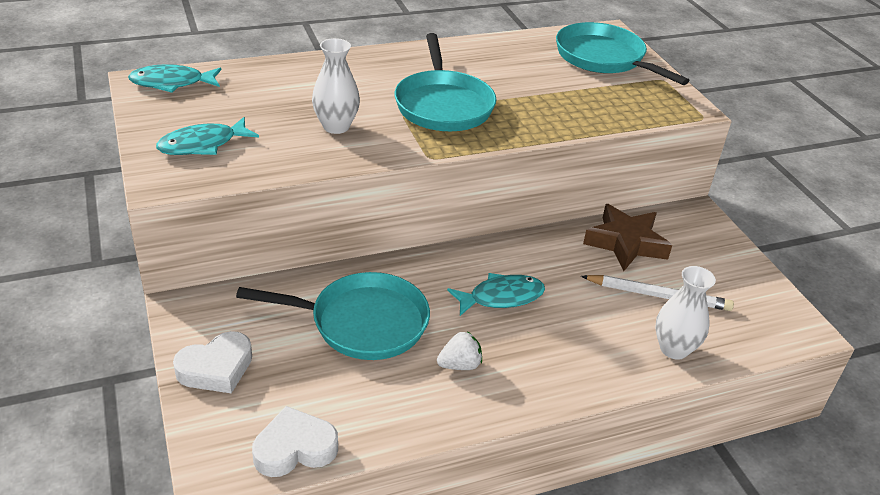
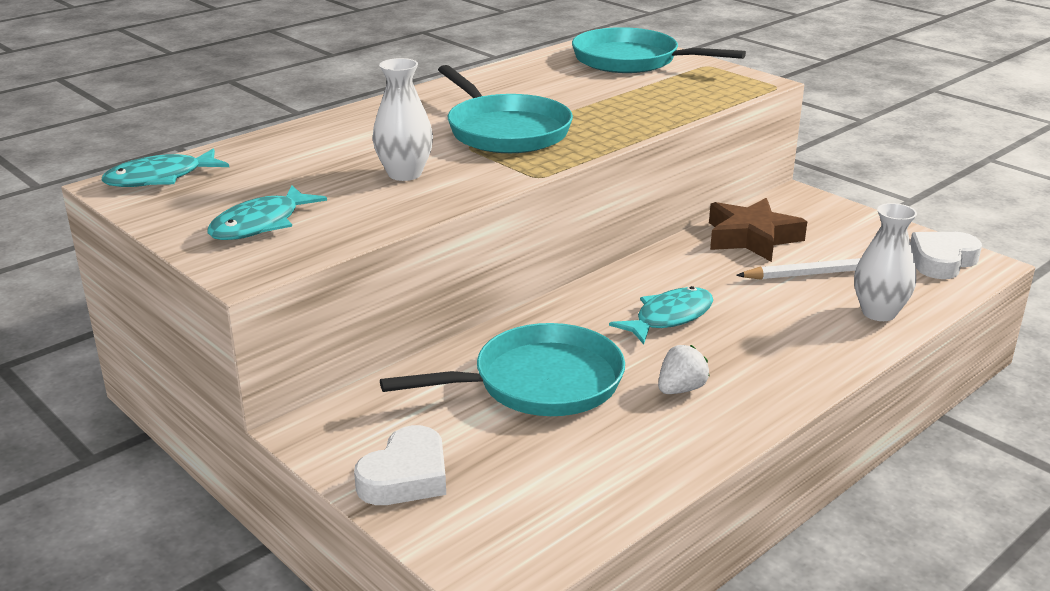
camera: 20 degrees left, 10 degrees down
white heart [252,406,338,477] -> white heart moved to [910,232,982,279]

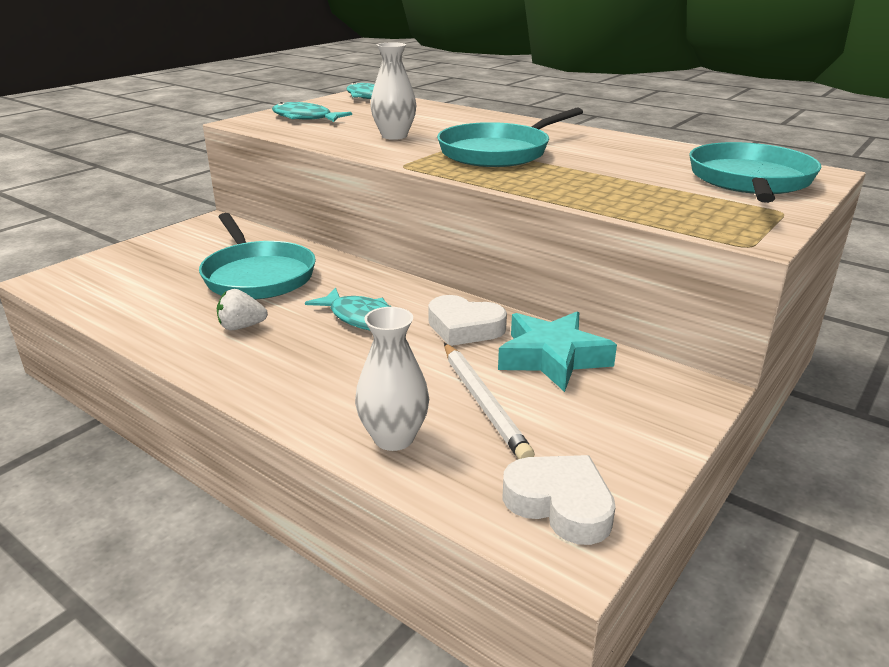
camera: 80 degrees right, 0 degrees up
white heart [354,425,446,505] -> white heart moved to [428,295,507,346]
white strawberry [658,345,710,394] -> white strawberry turned 135 degrees clockwise [217,289,268,330]
brown star [709,198,807,262] -> turquoise star [498,311,617,392]

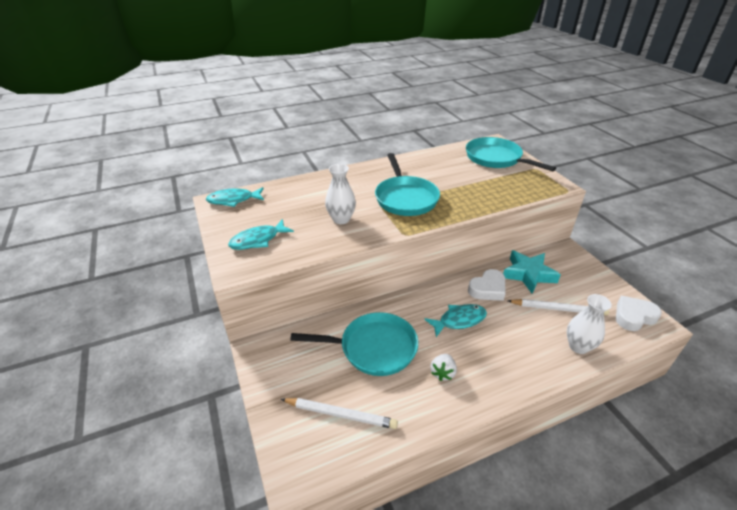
camera: 60 degrees left, 10 degrees up
none -> white pencil [281,398,398,429]

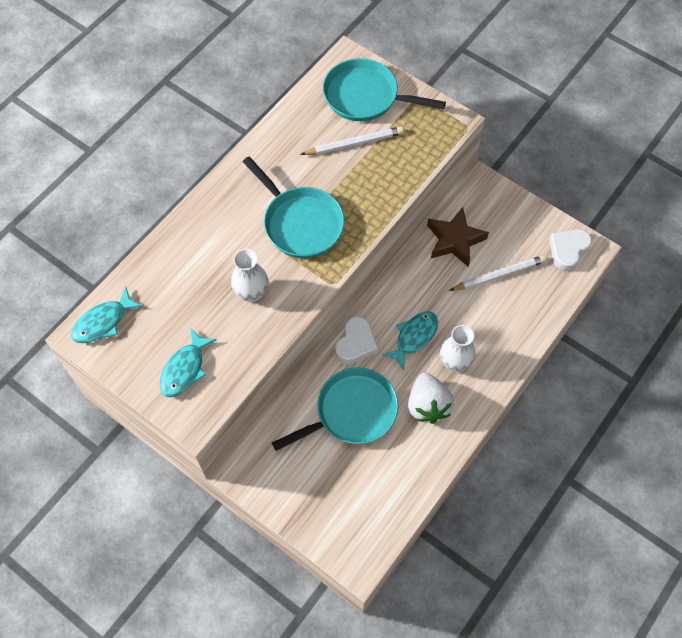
camera: 30 degrees left, 25 degrees up
white pencil [281,398,398,429] -> white pencil moved to [300,126,404,155]
white strawberry [430,354,457,381] -> white strawberry [408,372,454,424], size x1.73
white heart [468,269,506,301] -> white heart moved to [335,316,378,364]
turquoise star [503,250,561,294] -> brown star [427,208,489,267]
white vase [567,294,612,354] -> white vase moved to [440,325,475,372]

